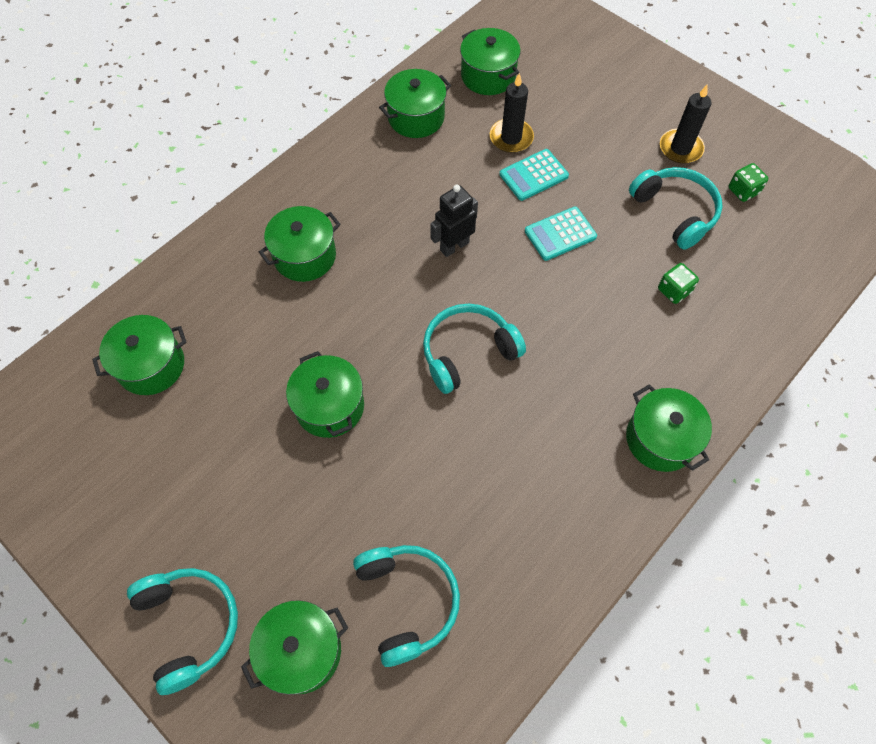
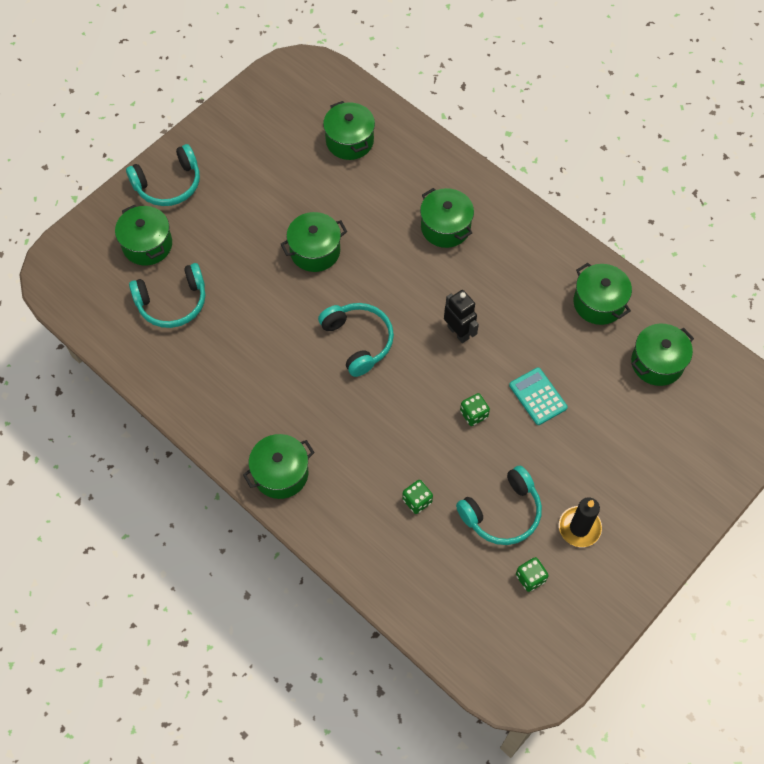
camera: 90 degrees right, 0 degrees up
black candle [490,73,534,153] -> none
turquoise calculator [525,207,597,261] -> green dice [460,393,490,426]

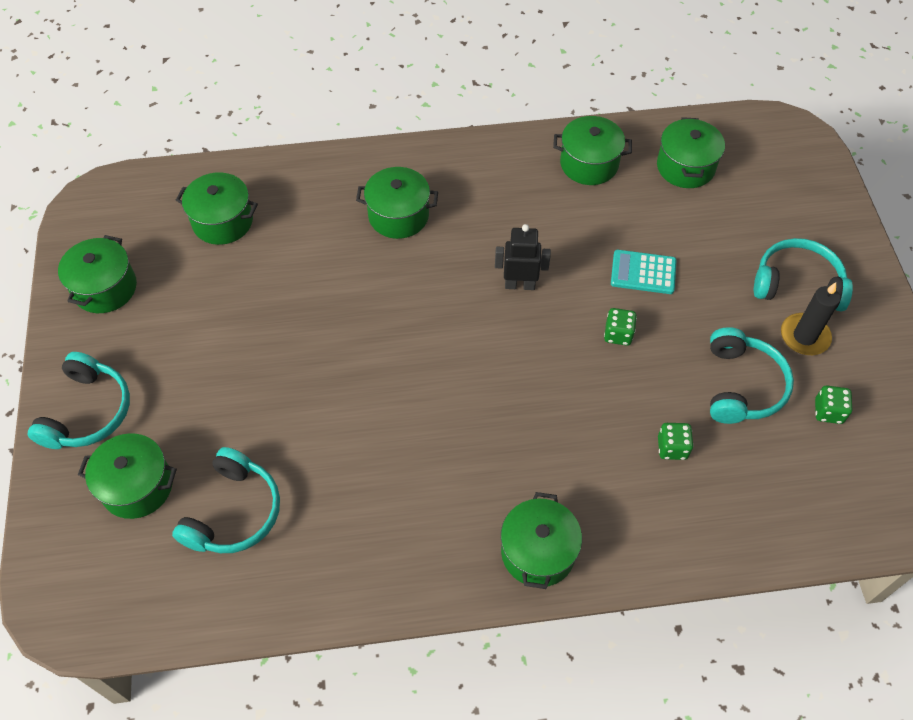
camera: 50 degrees left, 5 degrees down
green pot [281,212,347,272] -> green pot moved to [58,235,137,313]
turquoise headphones [318,303,394,377] -> turquoise headphones moved to [754,238,853,312]

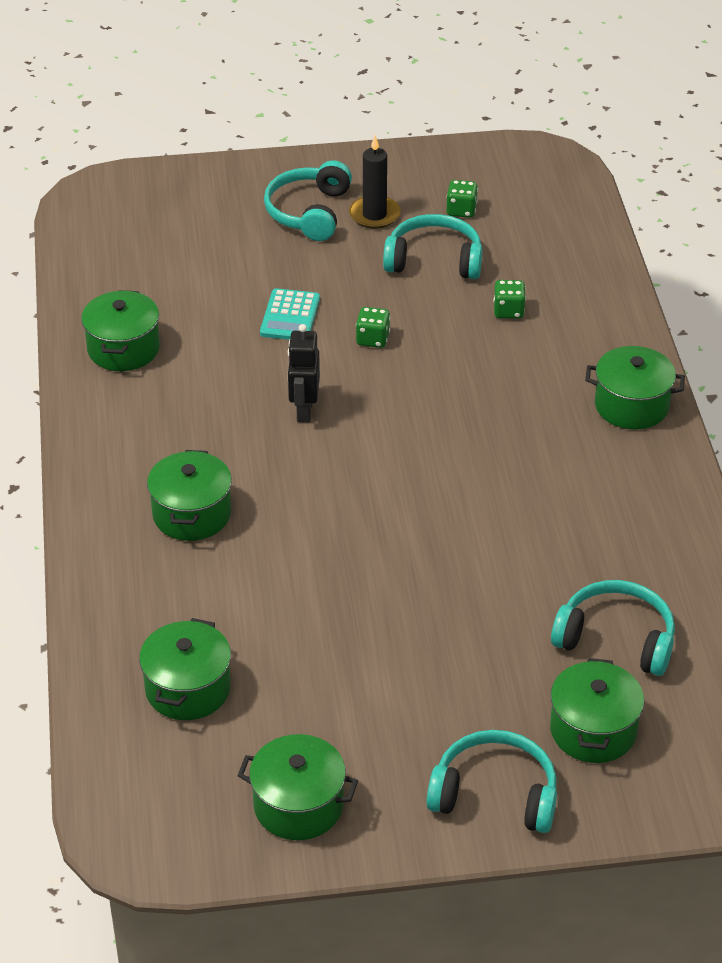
camera: 90 degrees left, 15 degrees down
green pot [657,117,725,188] -> none

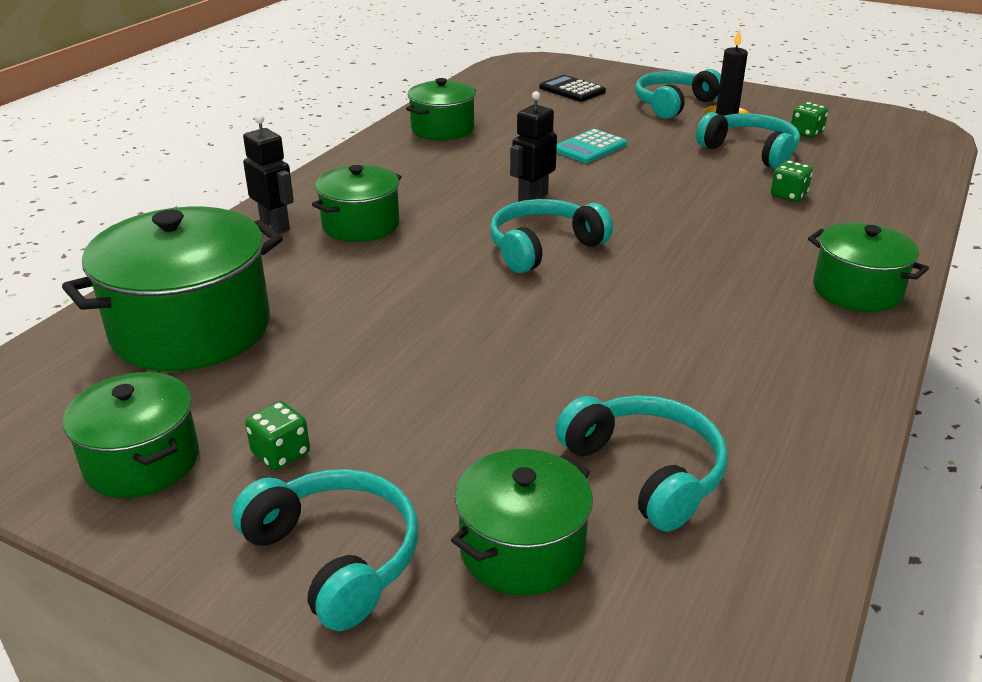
camera: 35 degrees right, 10 degrees down
green pot [139,618,231,720] -> green pot [62,207,283,371], size x1.69
green dice [356,307,390,348] -> green dice moved to [245,401,310,470]
none -> black robot [243,115,294,234]
none -> turquoise headphones [490,199,613,273]
none -> black calculator [539,75,606,102]

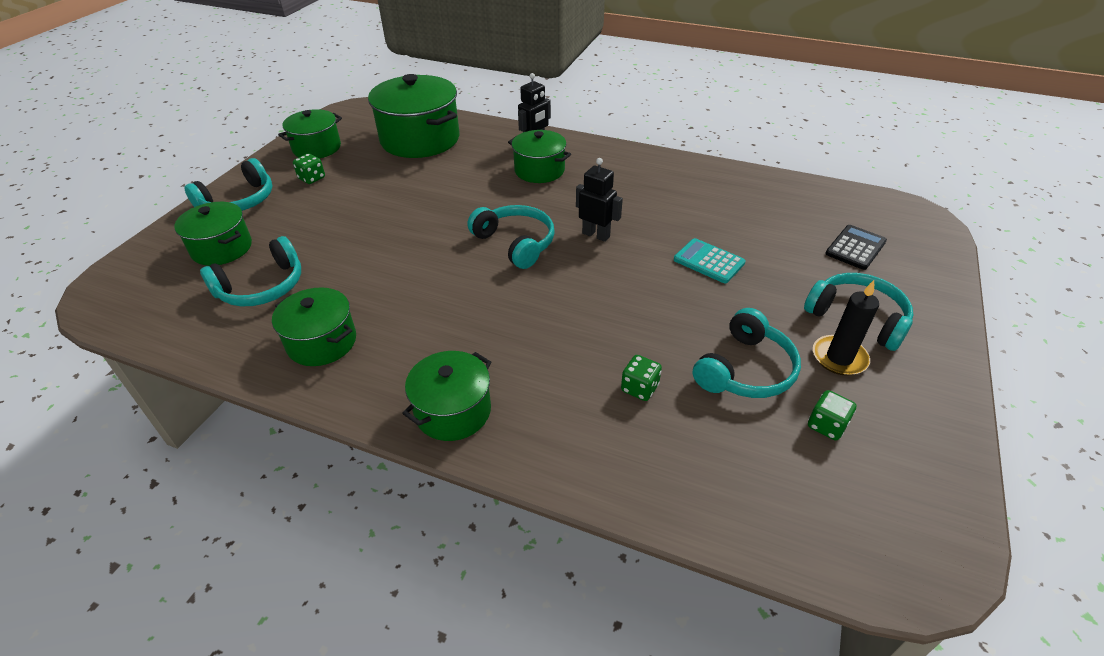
camera: 85 degrees right, 10 degrees up
green pot [406,78,476,140] -> green pot moved to [272,287,356,366]

